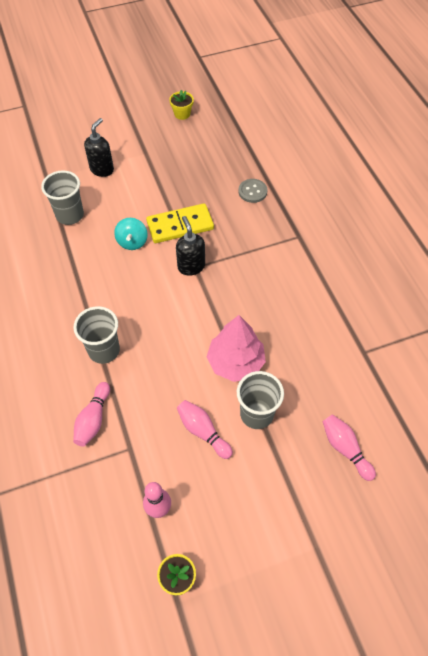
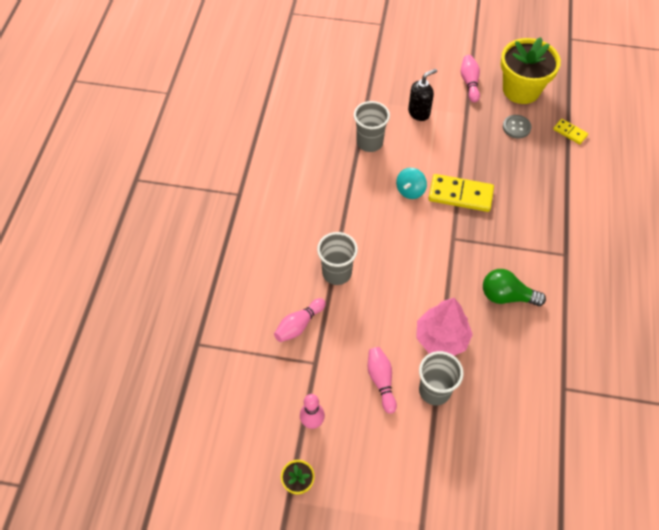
camera: 30 degrees right, 0 degrees up
yellow flower pot [169,90,194,120] -> yellow flower pot [501,37,561,104], size x2.29
black soap dispenser [176,216,205,276] -> none
grey button [238,179,268,203] -> grey button moved to [503,115,532,139]
pink bowling pin [323,414,376,481] -> pink bowling pin moved to [461,55,480,102]
none -> green light bulb [483,269,546,306]
none -> yellow domino [553,119,588,144]

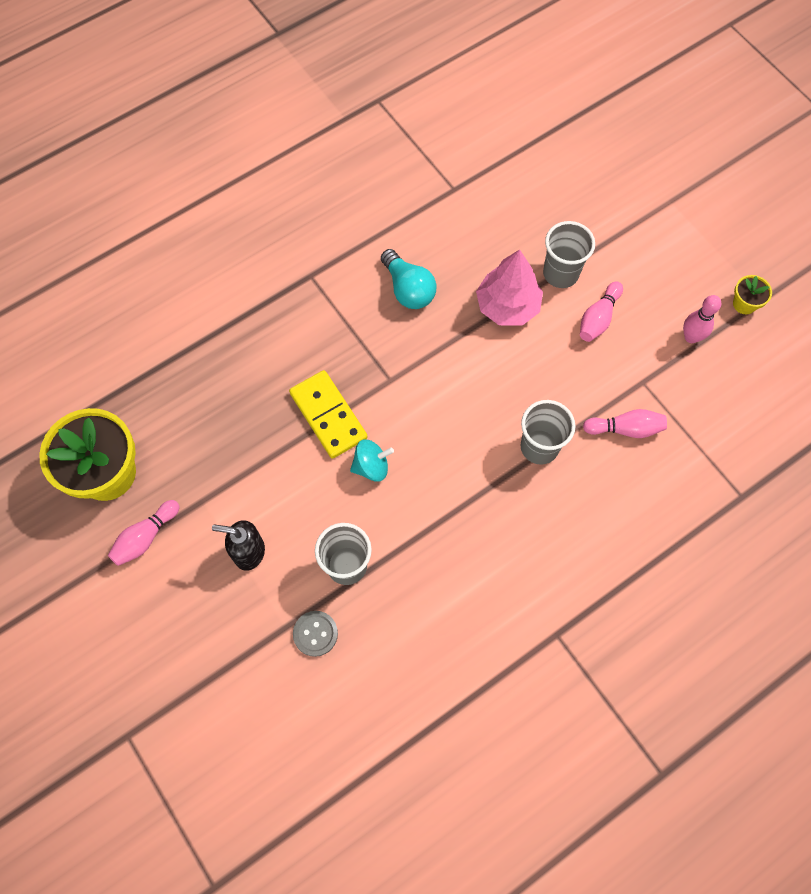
camera: 135 degrees left, 10 degrees up
green light bulb [483,269,546,306] -> turquoise light bulb [381,249,436,309]
grey button [503,115,532,139] -> grey button moved to [293,611,338,657]
yellow domino [553,119,588,144] -> none

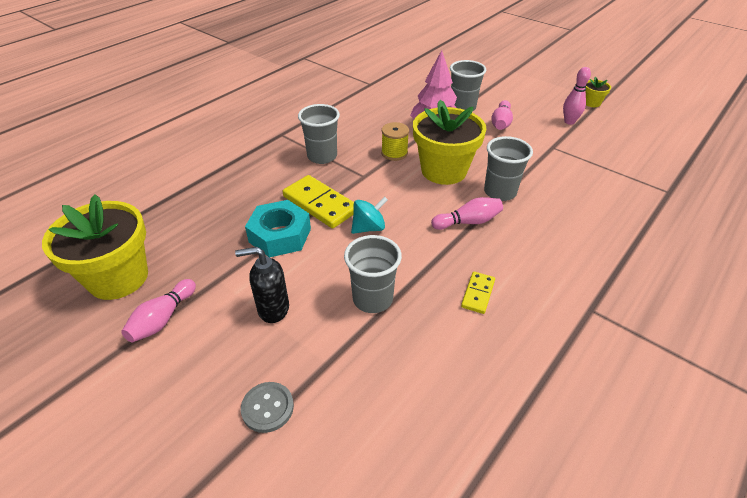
camera: 15 degrees left, 25 degrees down
grey button [293,611,338,657] -> grey button moved to [241,382,294,433]
turquoise light bulb [381,249,436,309] -> none
pink bowling pin [583,409,667,438] -> pink bowling pin moved to [431,197,503,230]
none -> turquoise nut [245,200,311,257]
none -> grey cup [298,104,340,164]
none -> yellow spool [381,122,409,161]
none -> yellow flower pot [413,100,487,185]
none -> yellow domino [461,272,495,314]

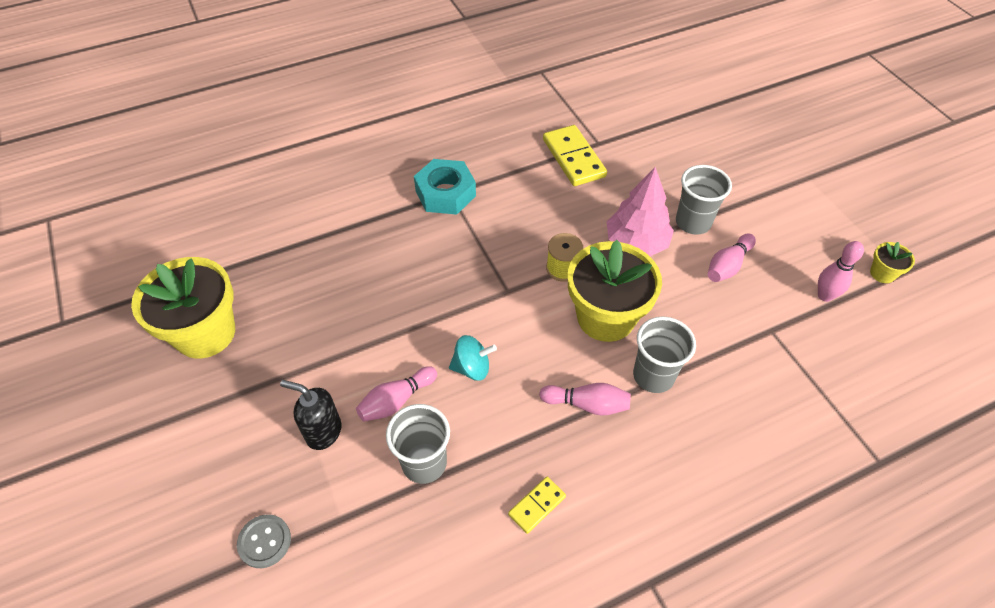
camera: 25 degrees right, 10 degrees up
pink bowling pin [121,279,196,343] -> pink bowling pin moved to [356,366,437,422]
turquoise nut [245,200,311,257] -> turquoise nut moved to [414,159,476,215]
yellow domino [282,175,354,229] -> yellow domino moved to [543,125,607,186]
grey cup [298,104,340,164] -> none

